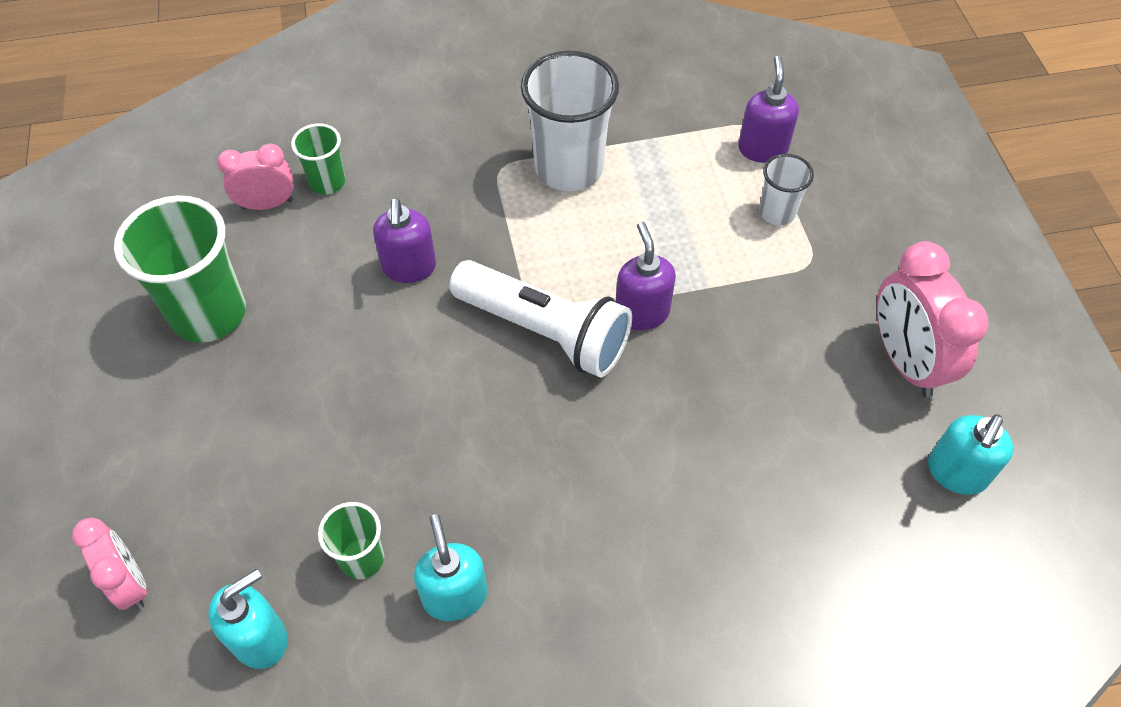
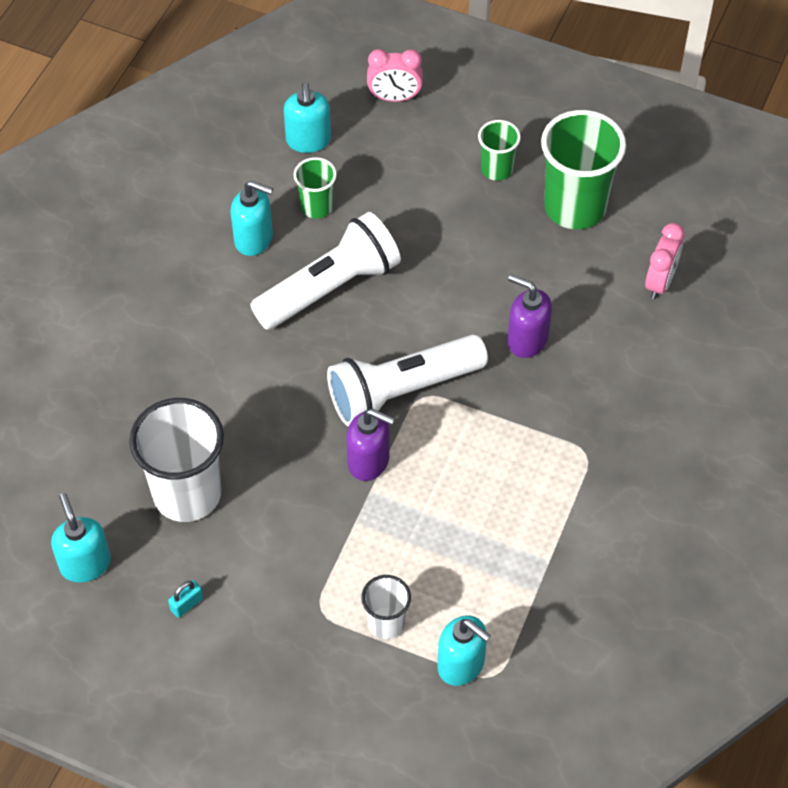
camera: 125 degrees right, 0 degrees up
green cup [291,123,345,194] -> green cup moved to [478,120,521,181]
white cup [521,51,619,191] -> white cup moved to [129,398,224,522]
purple soap dispenser [738,56,799,163] -> turquoise soap dispenser [438,616,491,686]
pink clock [877,241,988,398] -> turquoise padlock [168,580,203,618]
none -> white flashlight [250,212,401,330]

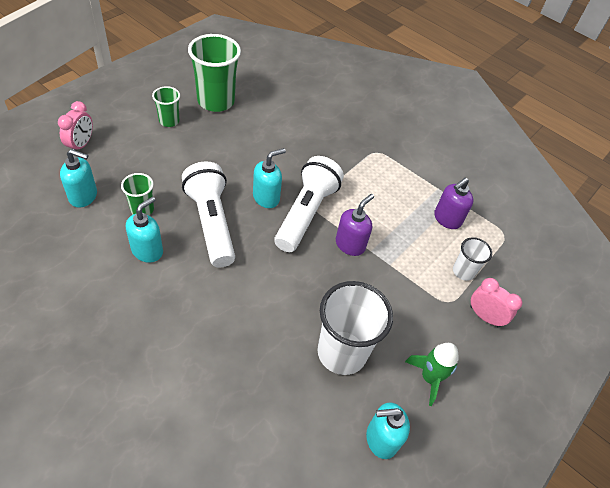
camera: 80 degrees left, 5 degrees down
turquoise padlock [168,580,203,618] -> green rocket [405,343,459,406]
white flashlight [327,335,488,426] -> white flashlight turned 150 degrees counterclockwise [274,156,344,252]
turquoise soap dispenser [438,616,491,686] -> turquoise soap dispenser moved to [253,148,286,208]
purple soap dispenser [507,274,552,358] -> purple soap dispenser moved to [434,177,474,229]
pink clock [645,223,684,299] -> pink clock moved to [470,278,522,328]

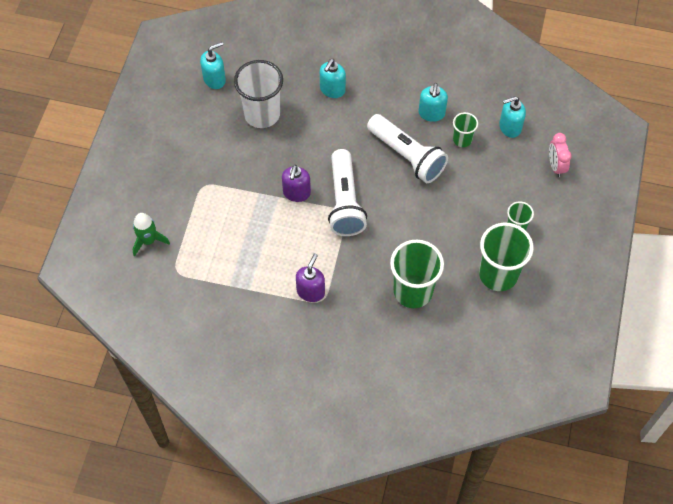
camera: 160 degrees right, 10 degrees up
turquoise soap dispenser [253,148,286,208] -> turquoise soap dispenser moved to [320,59,346,98]
green rocket [405,343,459,406] -> green rocket moved to [132,213,170,257]
purple soap dispenser [434,177,474,229] -> purple soap dispenser moved to [296,253,325,302]
white cup [453,237,492,281] -> none
pink clock [470,278,522,328] -> none
none -> green cup [390,240,444,308]

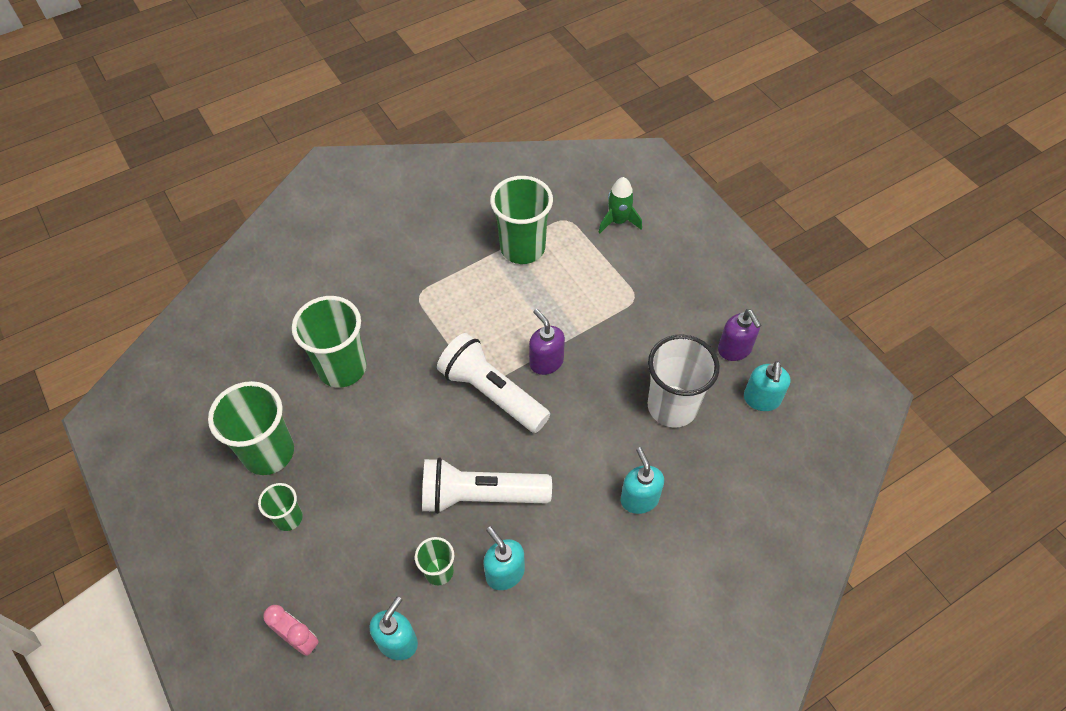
camera: 135 degrees right, 5 degrees down
purple soap dispenser [296,253,325,302] -> purple soap dispenser moved to [718,309,761,361]
none -> green cup [490,176,553,264]

